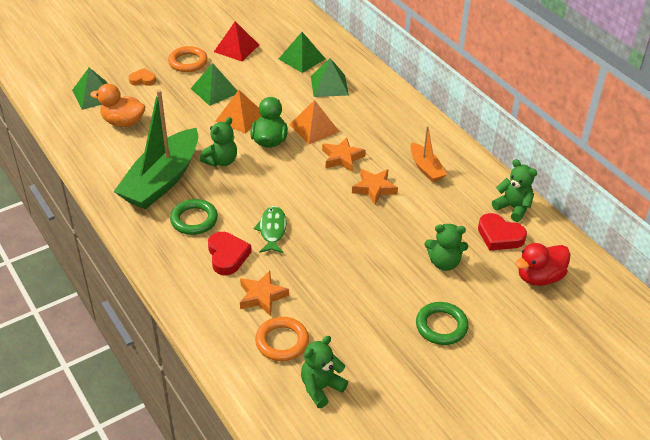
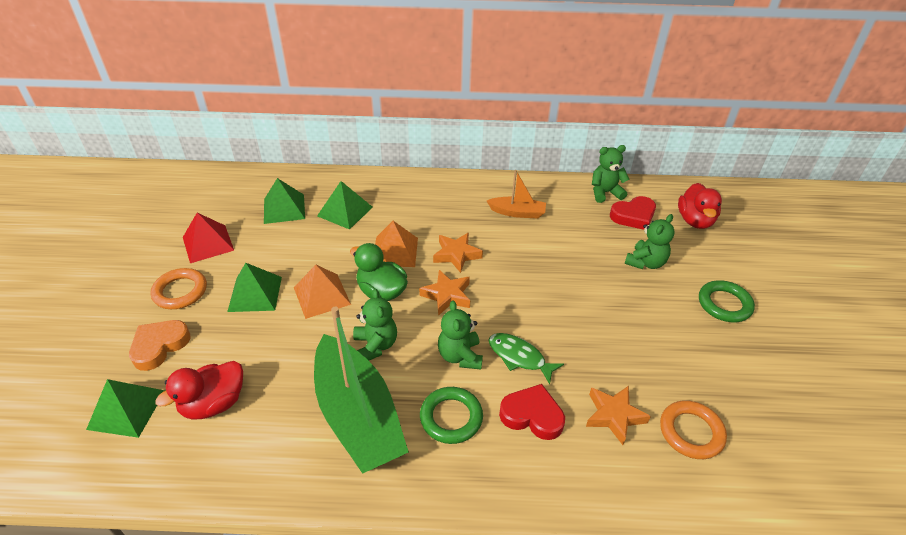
camera: 55 degrees left, 0 degrees up
orange duck [90,84,146,127] -> red duck [155,361,243,420]
orange heart [129,68,156,86] -> orange heart [129,320,191,371], size x1.54
green teddy bear [301,336,348,408] -> green teddy bear moved to [438,300,483,369]
orange star [352,169,398,204] -> orange star moved to [419,270,470,316]

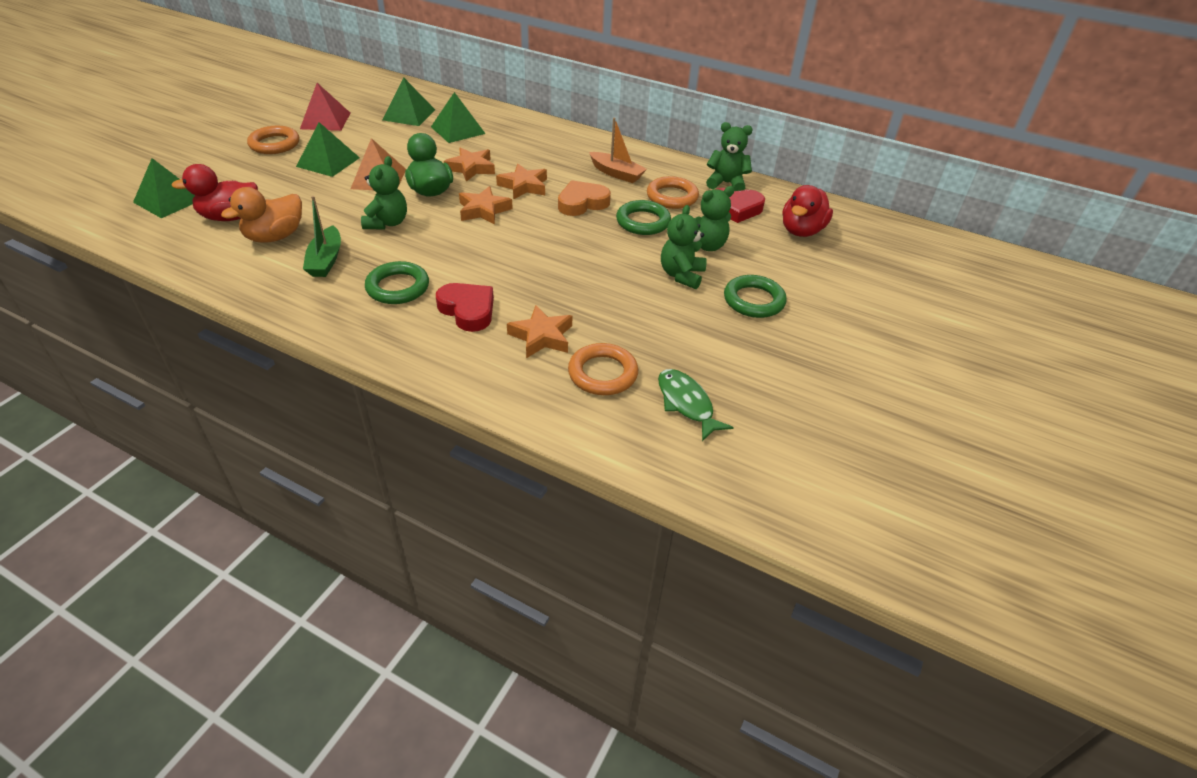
camera: 25 degrees right, 0 degrees up
orange heart [129,320,191,371] -> orange heart moved to [558,180,611,216]
green boat [314,306,409,474] -> green boat [303,196,341,277], size x0.49
orange pyramid [375,221,418,267] -> orange star [444,147,495,182]
green teddy bear [438,300,483,369] -> green teddy bear moved to [661,205,707,289]
green fish [489,333,564,384] -> green fish moved to [658,369,734,441]
none -> orange duck [221,187,302,243]
none -> green ring [616,200,671,235]
none -> orange ring [647,176,699,209]

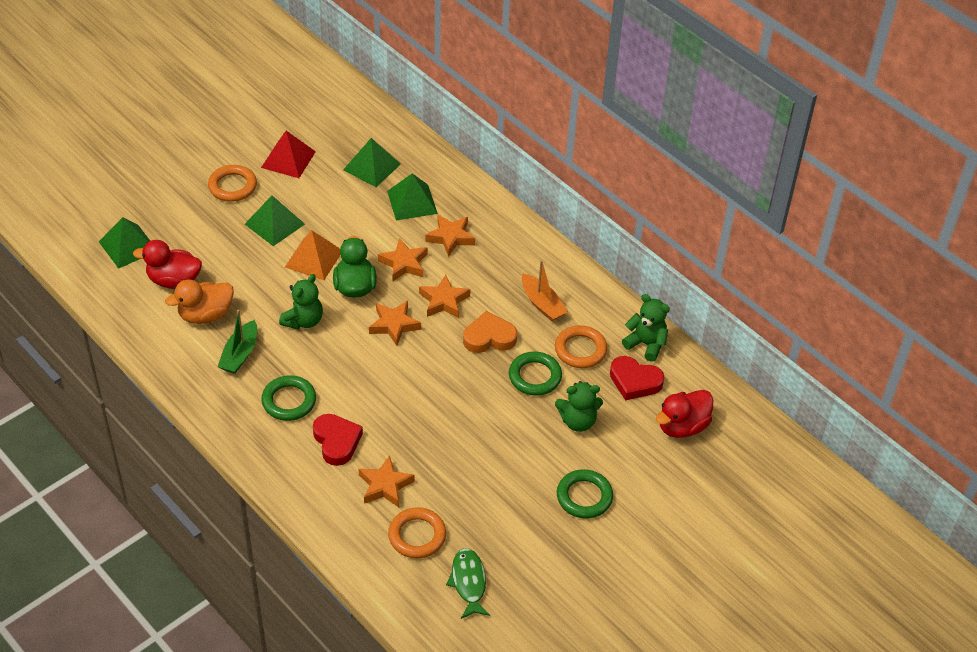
camera: 20 degrees right, 5 degrees up
green teddy bear [661,205,707,289] -> none
none -> orange star [425,215,475,257]

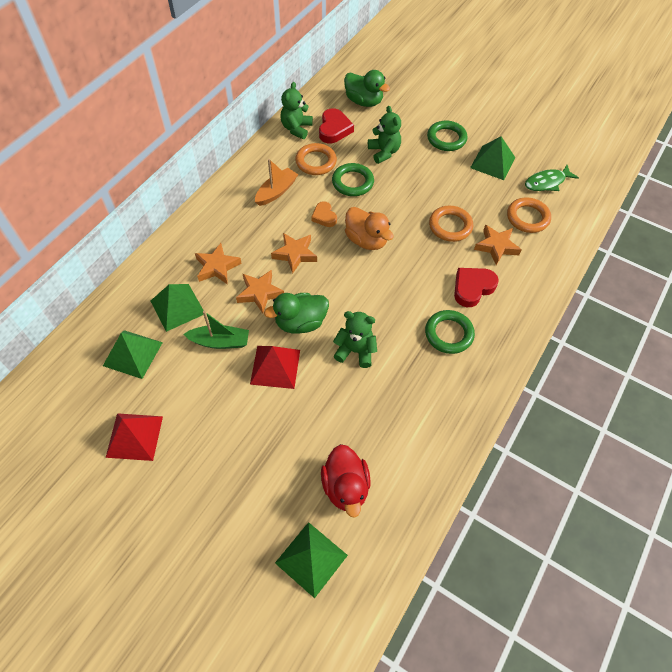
camera: 105 degrees left, 10 degrees up
orange duck [165,280,234,324] -> orange duck moved to [345,207,394,250]
orange ring [208,165,257,202] -> orange ring moved to [429,206,473,242]
green boat [217,310,257,374] -> green boat moved to [183,311,249,349]
green pyramid [245,195,305,246] -> green pyramid moved to [470,136,516,180]
orange pyramid [285,230,340,280] -> red pyramid [250,346,300,389]
orange star [369,301,421,346] -> none
orange heart [463,311,517,353] -> orange heart [311,201,337,227], size x0.65
red duck [656,390,713,438] -> green duck [344,70,390,107]

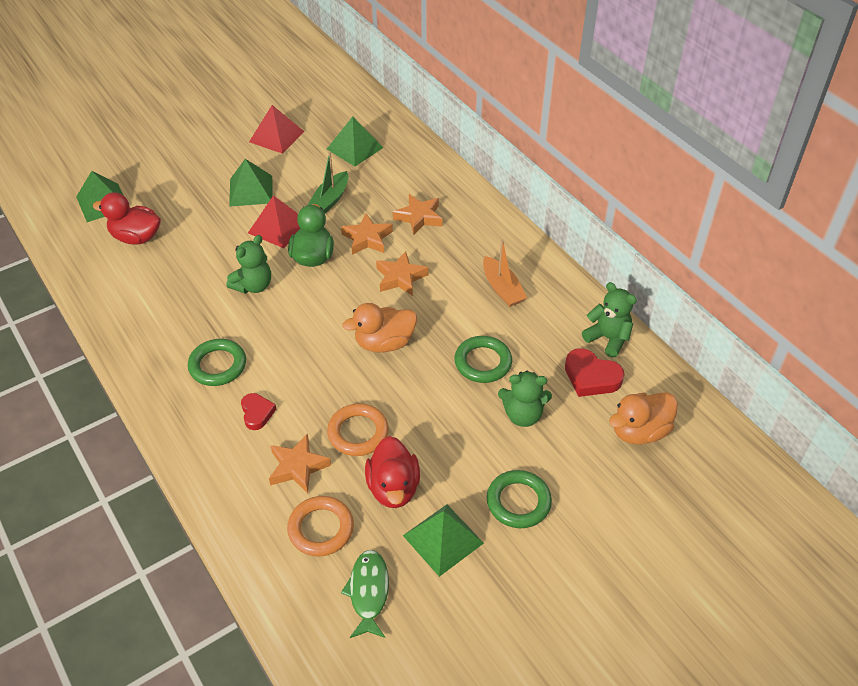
camera: 115 degrees right, 10 degrees down
green pyramid [151,284,204,332] -> green pyramid moved to [229,159,273,207]
orange ring [295,143,337,175] -> none
orange heart [311,201,337,227] -> none
green duck [344,70,390,107] -> orange duck [609,392,678,445]
red heart [454,268,499,307] -> red heart [241,393,276,430], size x0.65
none -> red duck [365,436,420,508]

